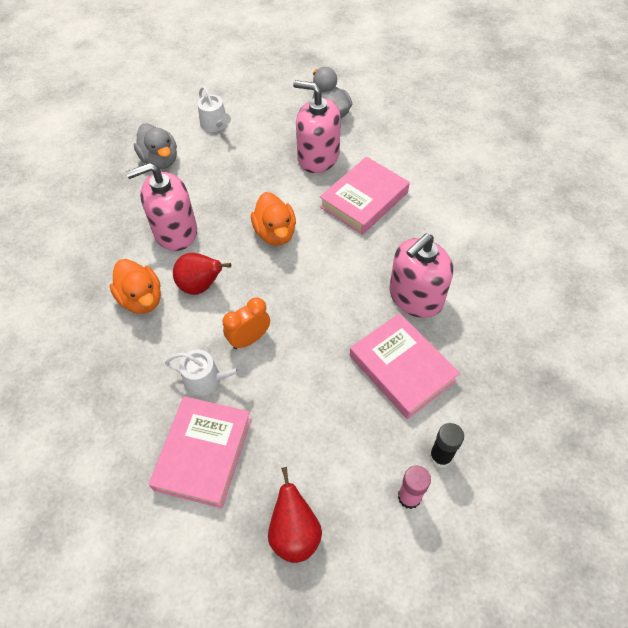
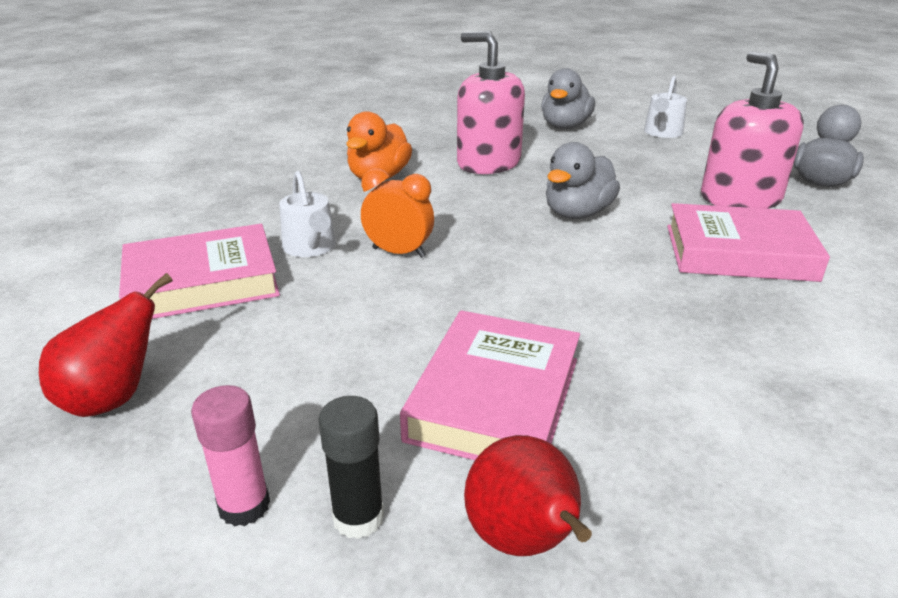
camera: 55 degrees right, 25 degrees down
red pear [173,253,231,295] -> red pear moved to [464,435,592,556]
orange duck [251,192,296,246] -> grey duck [546,142,620,219]
pink soap dispenser [389,234,453,318] -> none

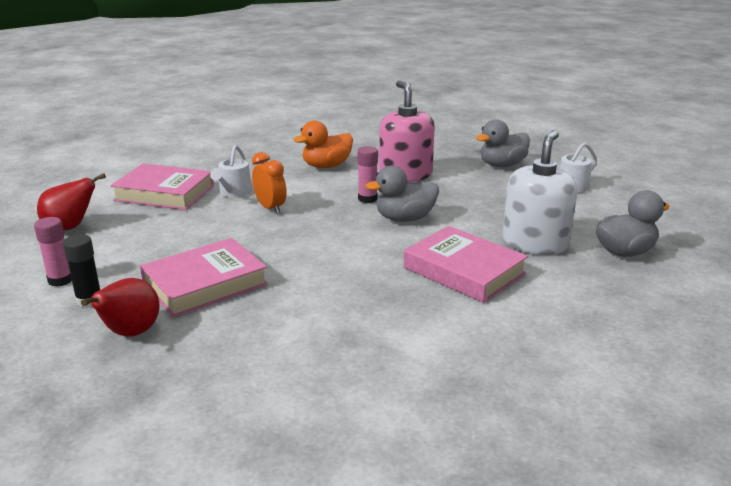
camera: 35 degrees right, 5 degrees down
pink soap dispenser [701,51,804,209] -> white soap dispenser [503,130,577,255]
none -> pink glue stick [357,146,378,203]

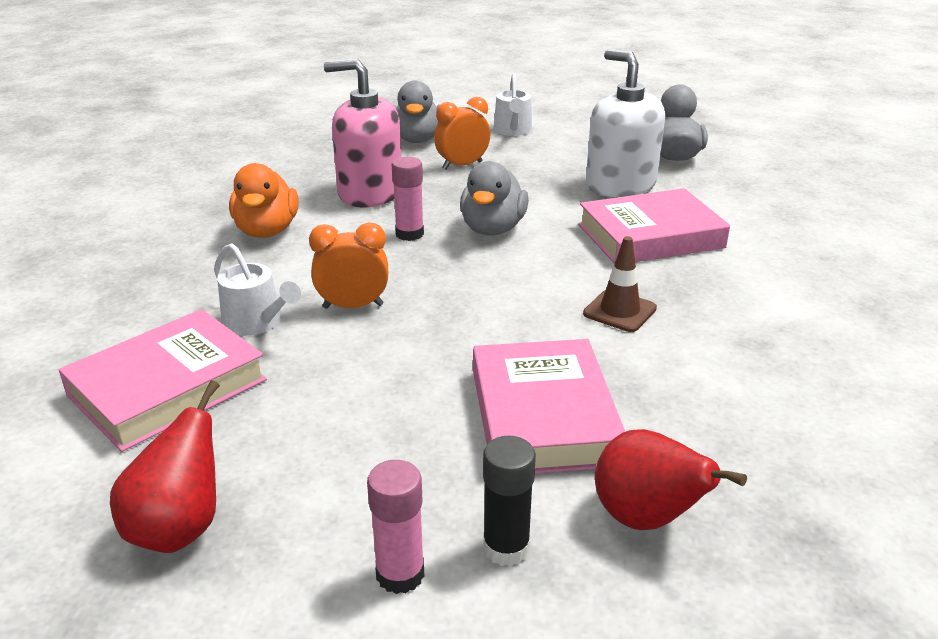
camera: 60 degrees left, 5 degrees up
none -> orange clock [434,97,490,170]
none -> brown traffic cone [583,236,657,332]

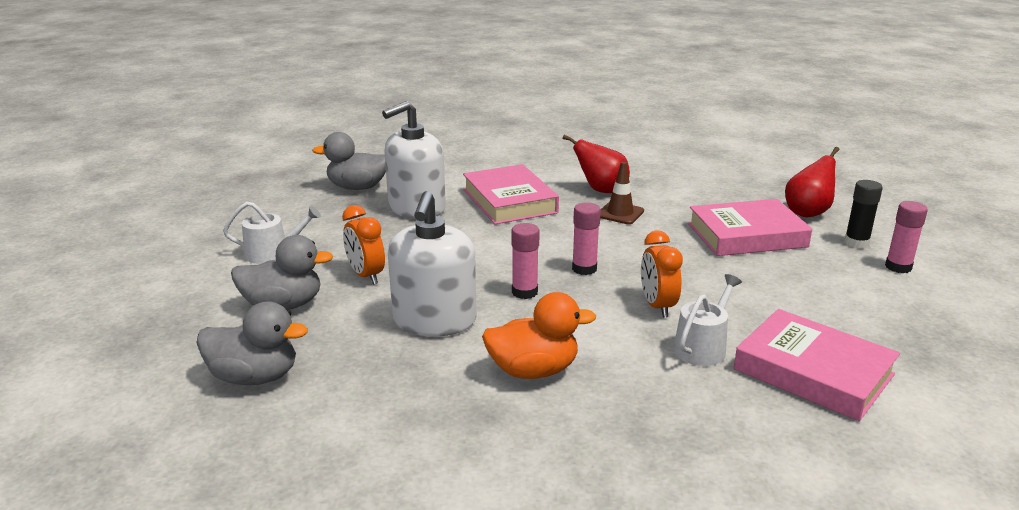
camera: 95 degrees left, 5 degrees down
red pear [110,380,220,553] -> red pear moved to [563,135,630,193]
pink soap dispenser [324,59,401,208] -> white soap dispenser [388,191,477,337]
grey duck [460,161,529,236] -> grey duck moved to [196,301,308,385]
none -> pink glue stick [572,202,601,275]

